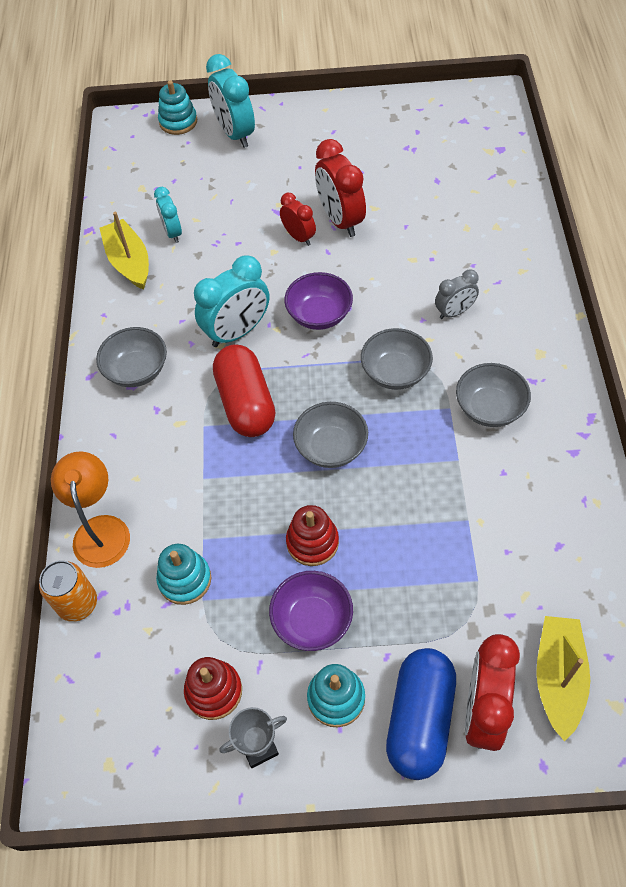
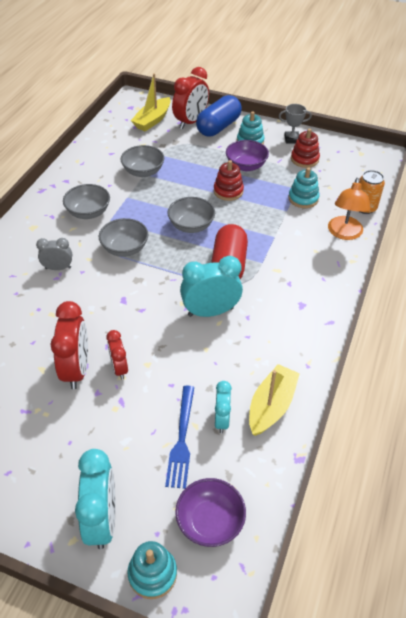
camera: 160 degrees left, 10 degrees down
grey bowl [96,327,167,387] -> grey bowl moved to [121,145,164,177]
yellow boat [100,212,149,290] -> yellow boat turned 150 degrees counterclockwise [249,364,300,436]
purple bowl [284,272,353,330] -> purple bowl moved to [175,478,246,547]
none -> blue fork [165,386,194,489]

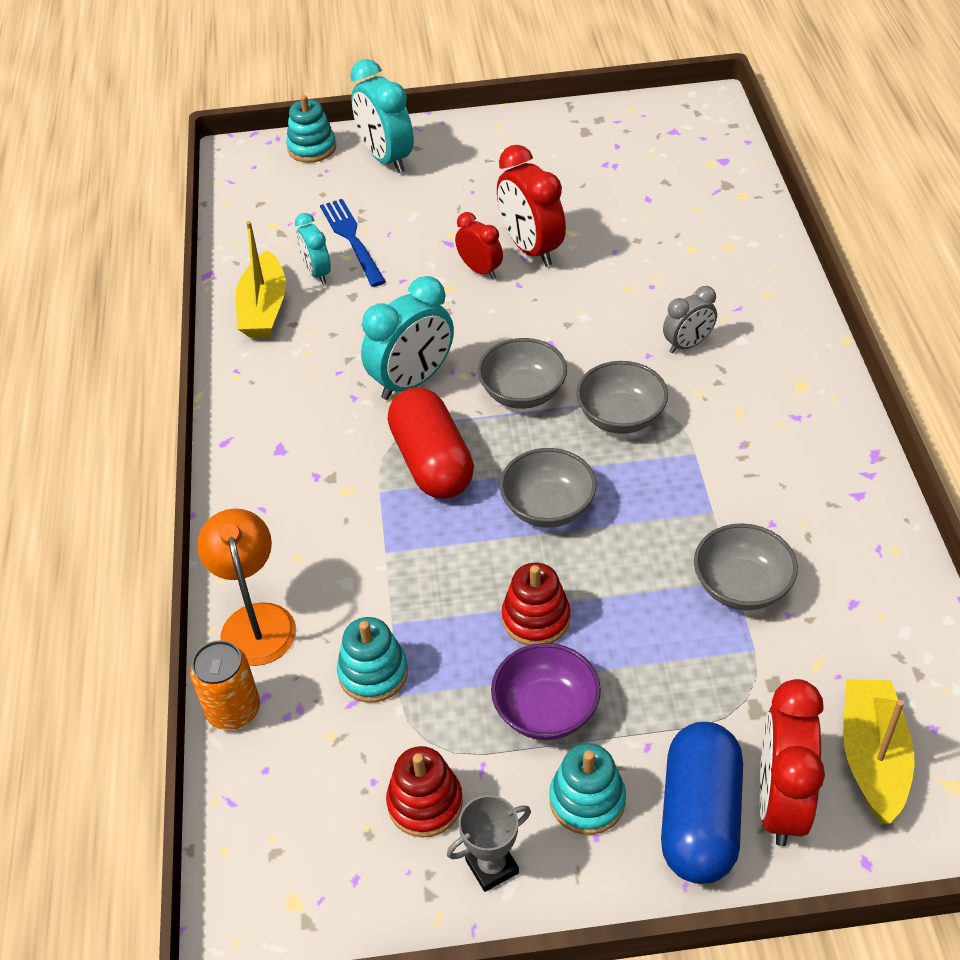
camera: 155 degrees right, 0 degrees up
grey bowl [63,184,110,219] -> grey bowl moved to [478,338,567,409]
purple bowl [175,478,246,547] -> none

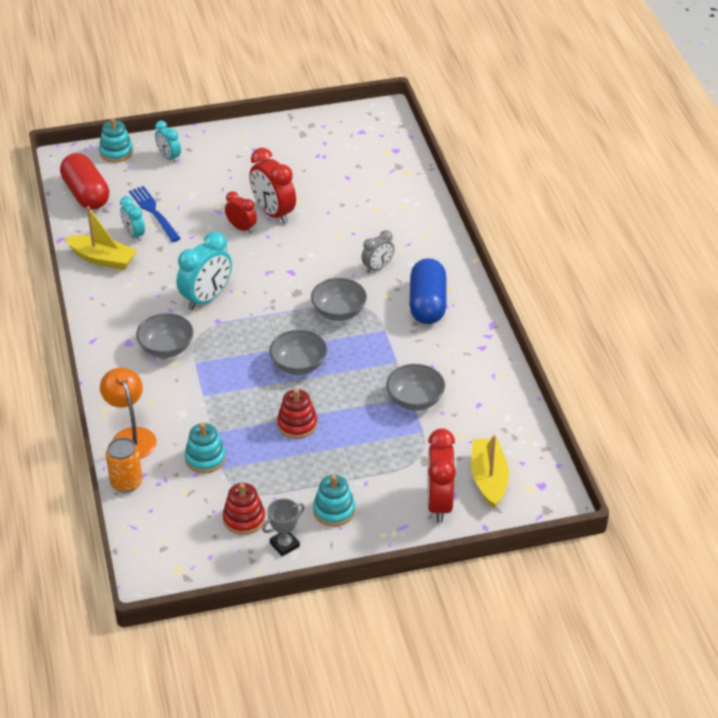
camera: 10 degrees left, 5 degrees down
yellow boat [235,221,286,338] -> yellow boat turned 60 degrees counterclockwise [65,206,137,270]
turquoise clock [350,59,414,173] -> turquoise clock [155,121,181,163], size x0.58
red capsule [387,387,474,498] -> red capsule moved to [60,153,109,210]
grey bowl [478,338,567,409] -> grey bowl moved to [136,313,193,358]
purple bowl [491,643,601,740] -> none
blue capsule [661,722,743,884] -> blue capsule moved to [410,258,446,324]

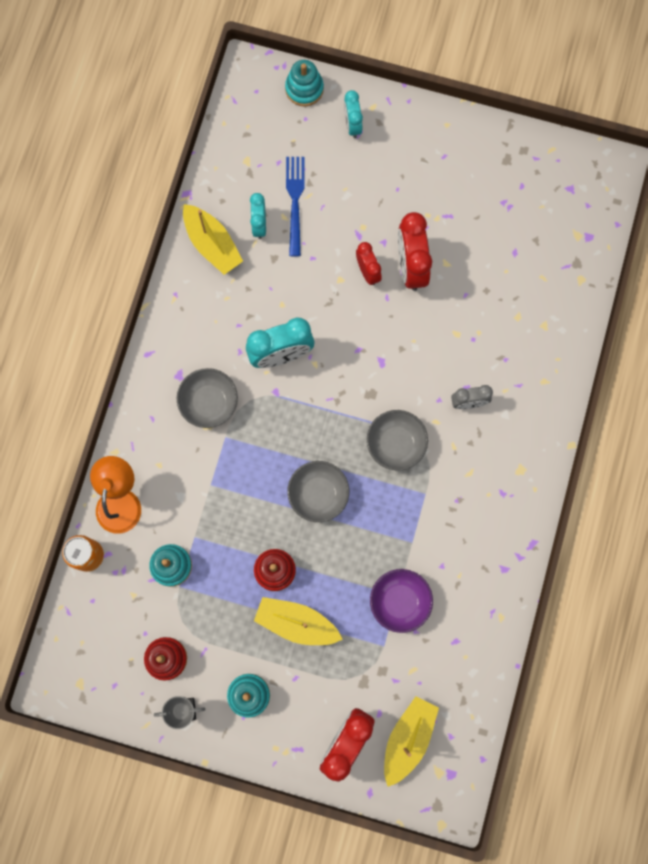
camera: 30 degrees right, 35 degrees up
red capsule [60,153,109,210] -> none
grey bowl [386,364,445,411] -> purple bowl [370,569,433,633]
blue capsule [410,258,446,324] -> none
none -> yellow boat [254,597,343,645]

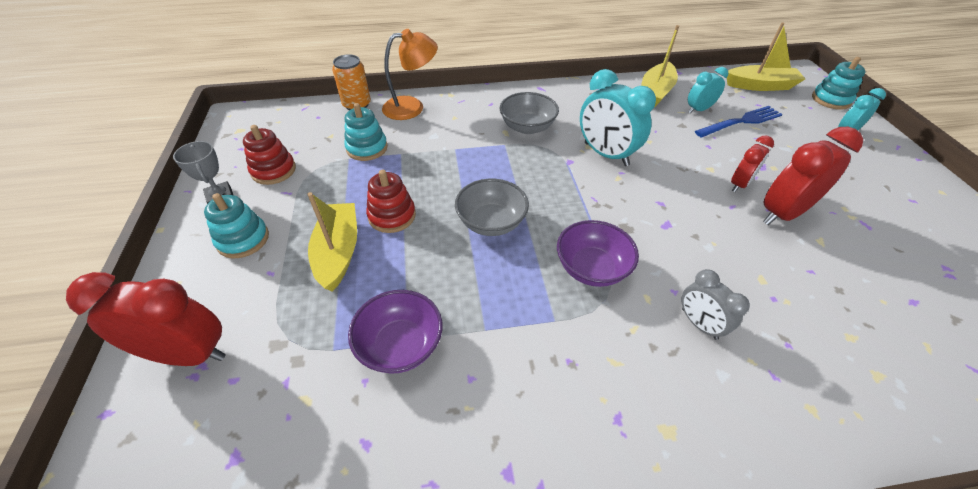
camera: 65 degrees right, 30 degrees down
grey bowl [367,410,428,470] -> purple bowl [557,220,639,287]
yellow boat [384,696,439,787] -> yellow boat moved to [727,22,805,91]

